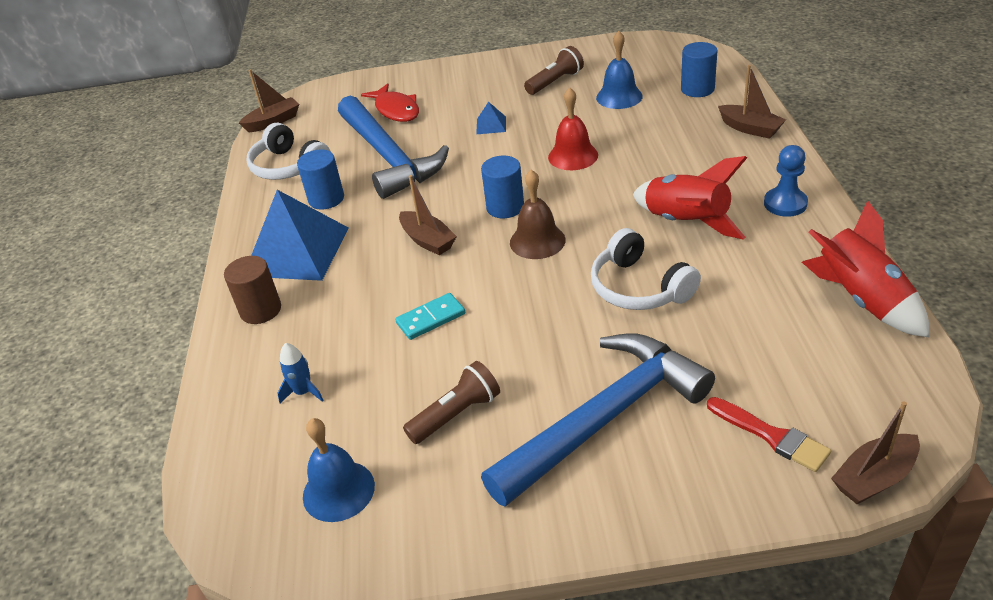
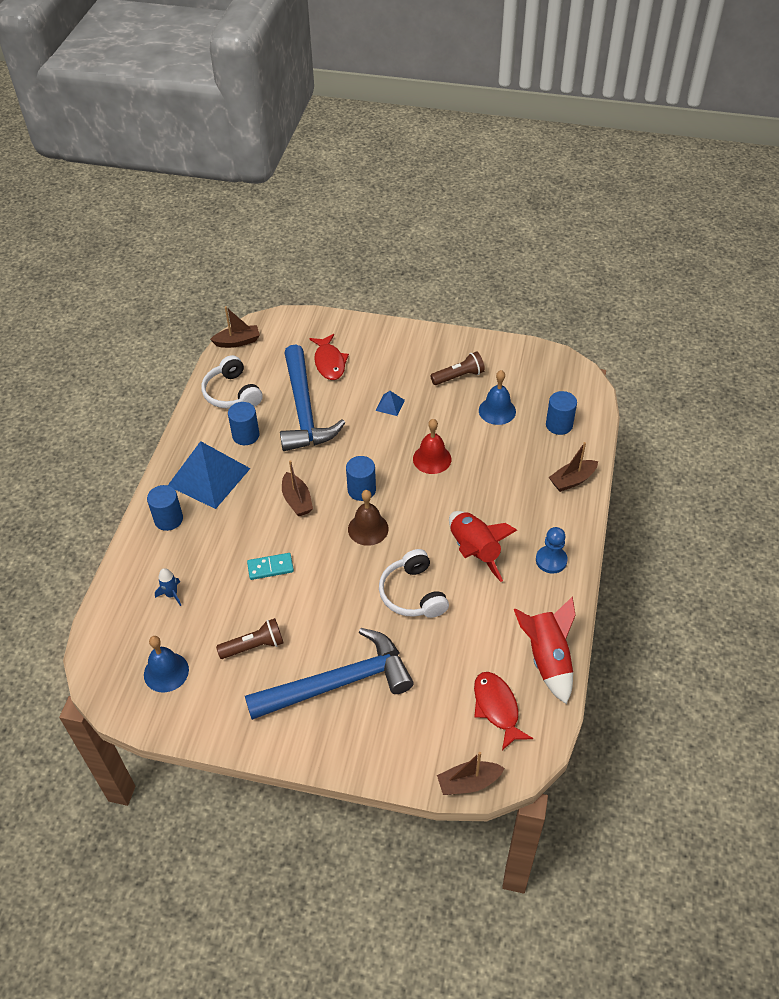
camera: 15 degrees right, 10 degrees up
brown cylinder [224,256,281,324] -> blue cylinder [147,485,183,531]
red brush [707,397,831,472] -> none
brown boat [718,65,786,139] -> brown boat turned 90 degrees clockwise [549,442,598,492]
none -> red fish [474,672,533,750]

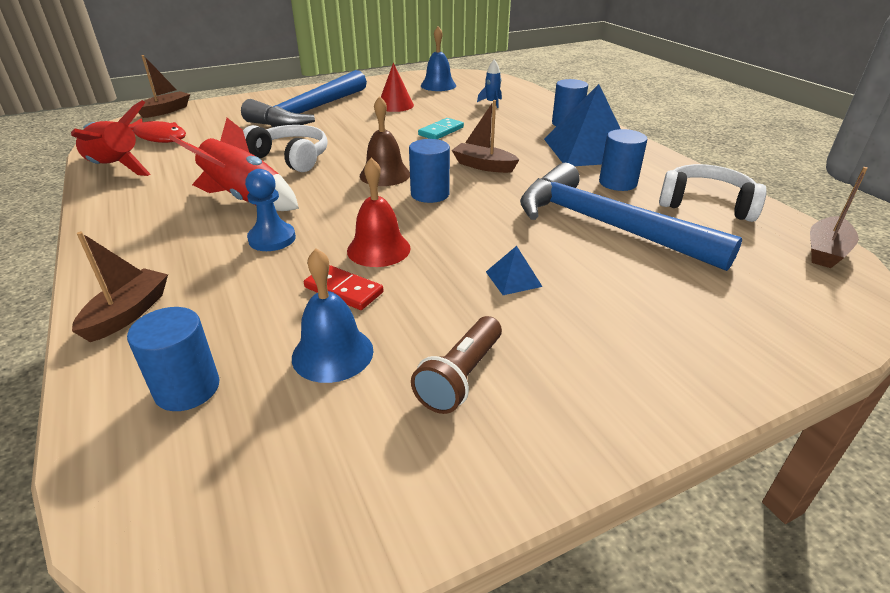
camera: 140 degrees right, 15 degrees down
brown flashlight [216,618,284,659] -> red cone [381,63,414,112]
red fish [309,334,349,380] -> none
blue pawn [536,527,568,574] -> blue pawn moved to [245,169,296,251]
none -> red domino [304,265,383,310]

